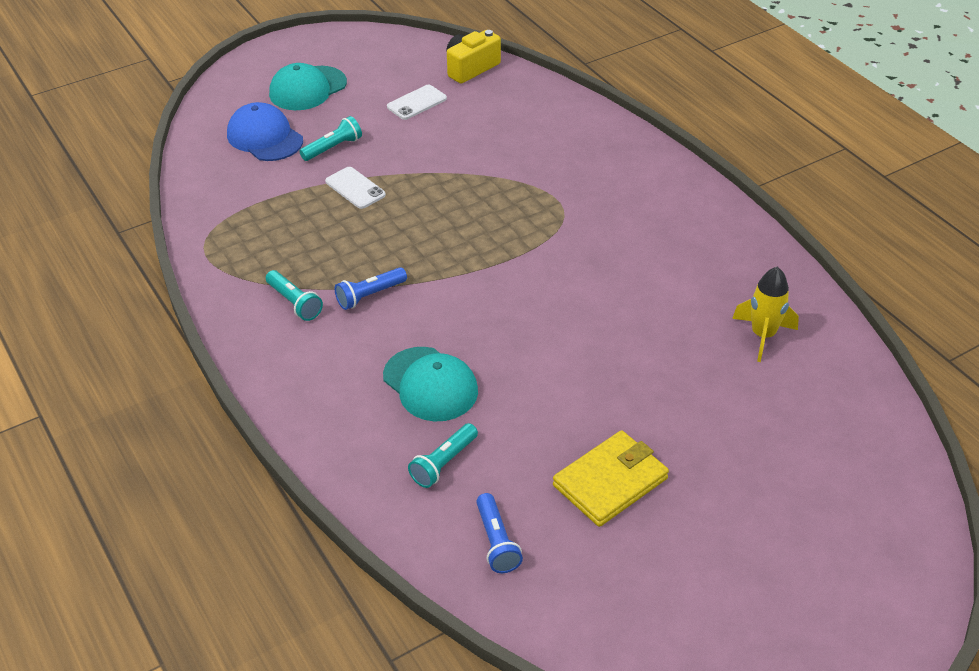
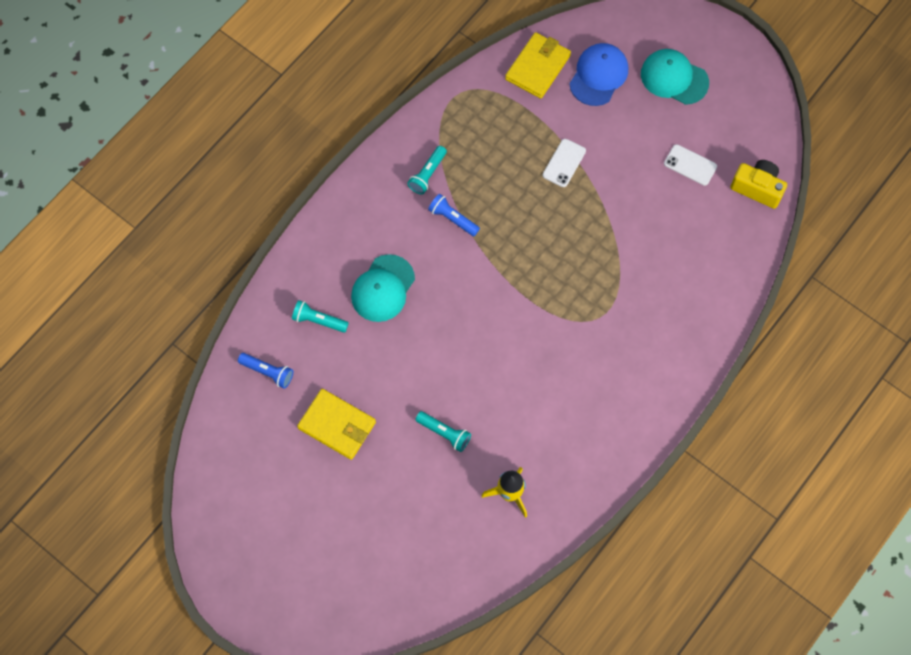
camera: 70 degrees right, 25 degrees up
turquoise flashlight [299,116,362,161] -> turquoise flashlight moved to [415,411,471,452]
blue flashlight [477,493,523,573] -> blue flashlight turned 120 degrees counterclockwise [238,353,293,388]
none -> yellow wallet [505,32,571,99]

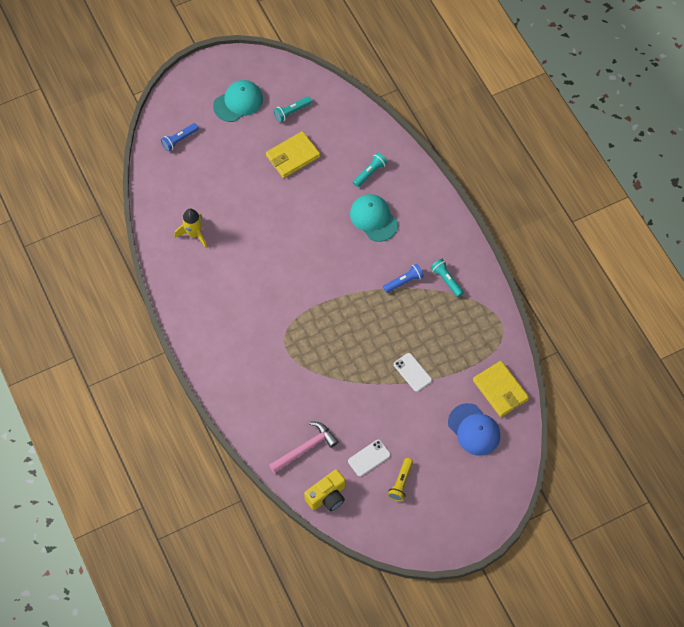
camera: 115 degrees right, 5 degrees down
blue flashlight [238,353,293,388] -> blue flashlight moved to [161,123,199,152]
turquoise flashlight [415,411,471,452] -> turquoise flashlight moved to [274,96,312,122]
turquoise cap [641,49,709,105] -> turquoise cap moved to [213,80,263,122]
none -> pink hammer [269,422,338,473]
none -> yellow flashlight [388,458,413,502]

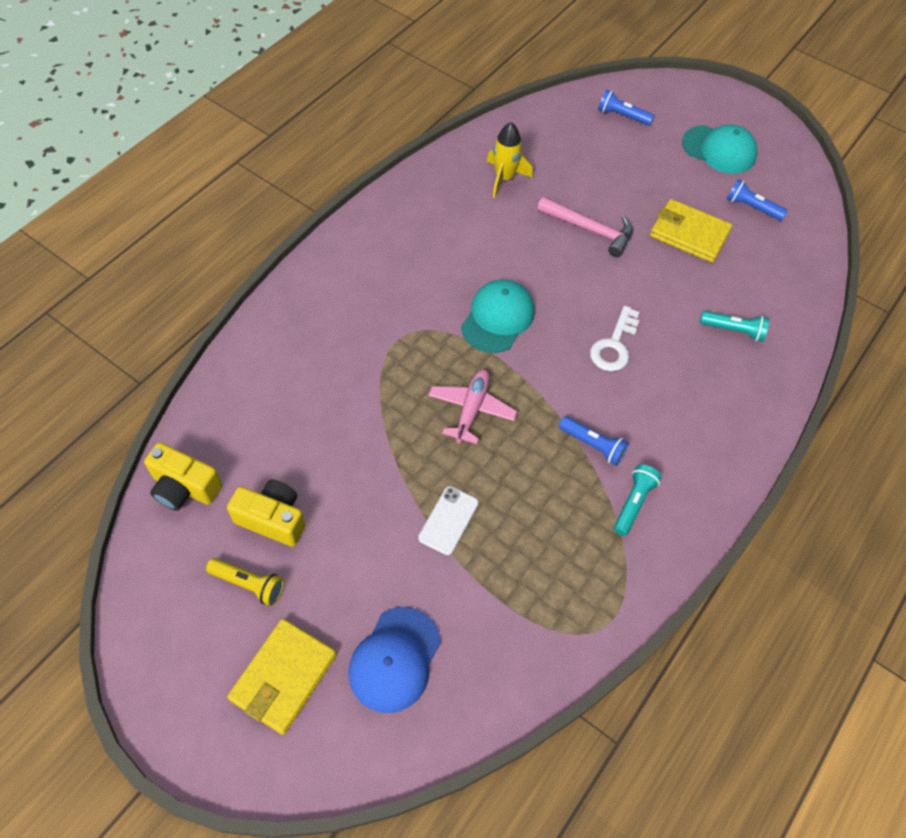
camera: 60 degrees right, 5 degrees down
pink hammer [269,422,338,473] -> pink hammer moved to [537,197,633,257]
turquoise flashlight [274,96,312,122] -> blue flashlight [727,179,788,221]
white phone [348,440,391,477] -> yellow camera [227,480,305,547]
turquoise cap [350,194,398,242] -> turquoise cap moved to [461,279,535,353]
yellow flashlight [388,458,413,502] -> yellow flashlight turned 150 degrees counterclockwise [206,558,284,606]
yellow wallet [473,361,529,417] -> yellow wallet moved to [227,619,336,735]
none -> pink plane [428,370,517,444]
none -> white key [590,306,640,371]

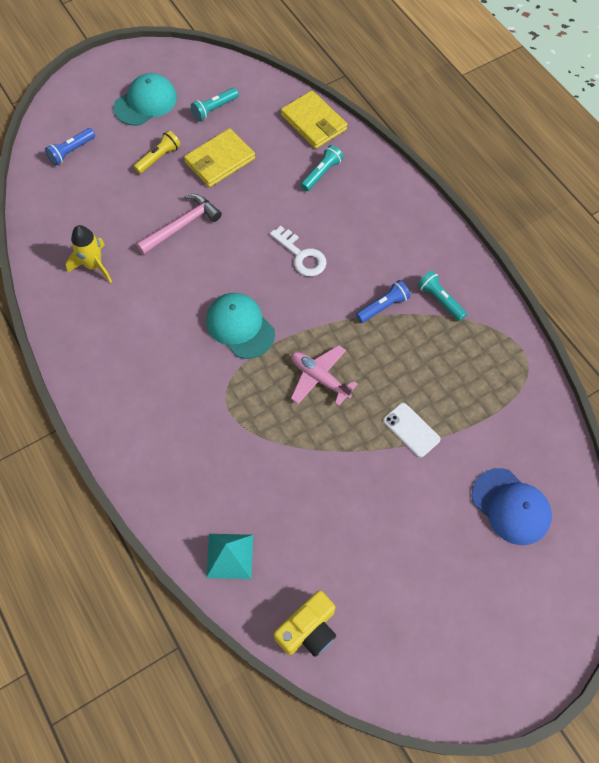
camera: 65 degrees left, 5 degrees up
yellow flashlight [206,558,284,606] -> yellow flashlight moved to [133,130,181,174]
yellow camera [227,480,305,547] -> none
yellow wallet [227,619,336,735] -> yellow wallet moved to [281,90,347,149]
blue flashlight [727,179,788,221] -> turquoise flashlight [191,88,239,121]
none -> turquoise pyramid [206,534,253,579]

